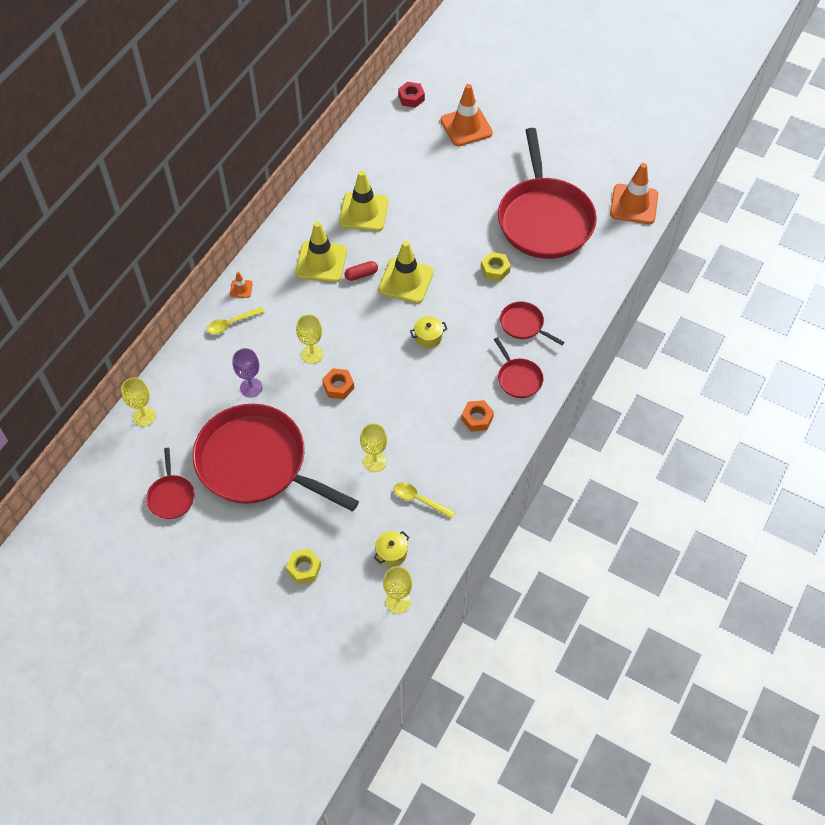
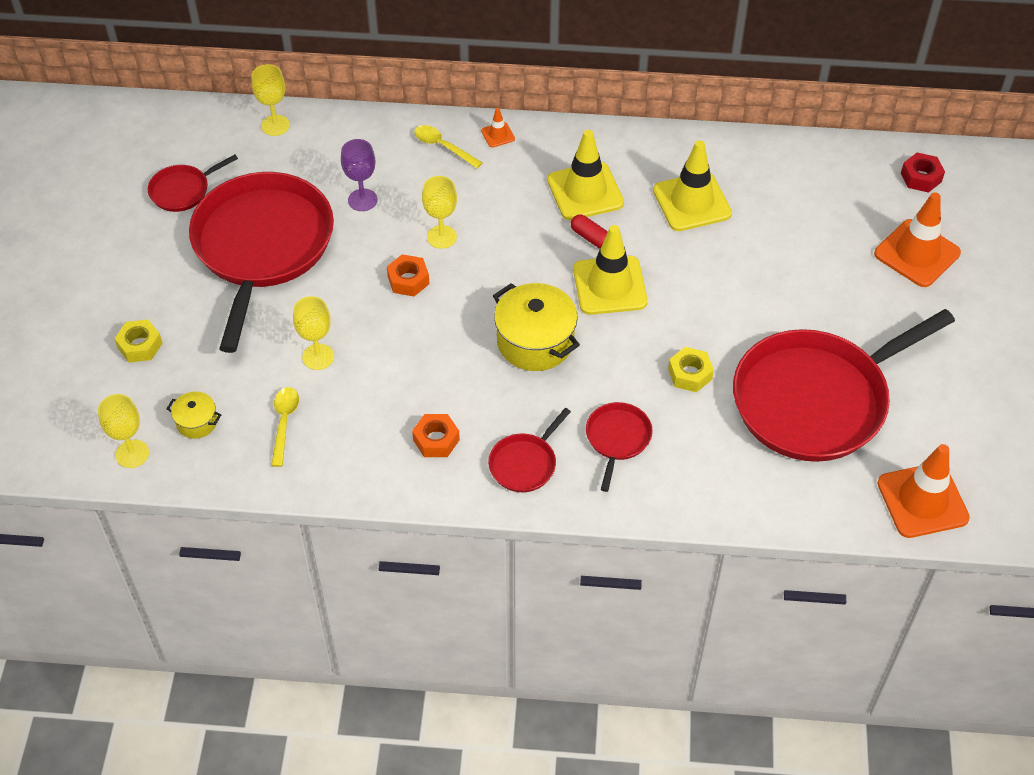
camera: 65 degrees right, 5 degrees down
yellow pot [410,316,447,348] -> yellow pot [493,283,580,371], size x1.94

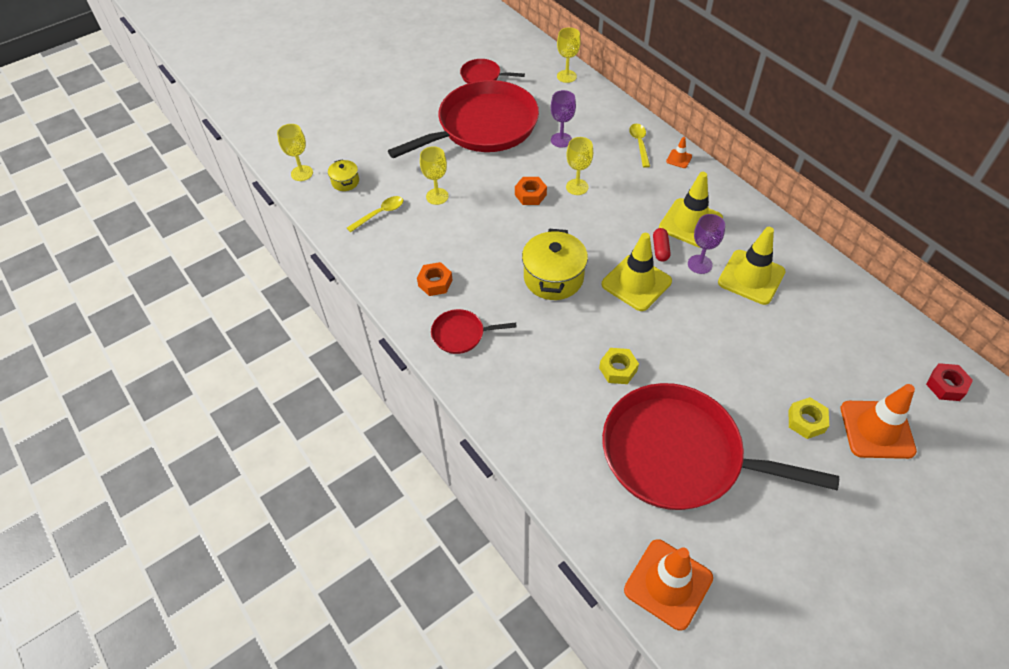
camera: 50 degrees right, 0 degrees up
yellow nut [114,320,163,362] -> yellow nut moved to [788,397,829,439]
red pan [586,402,653,492] -> none
none -> purple goblet [688,214,725,274]

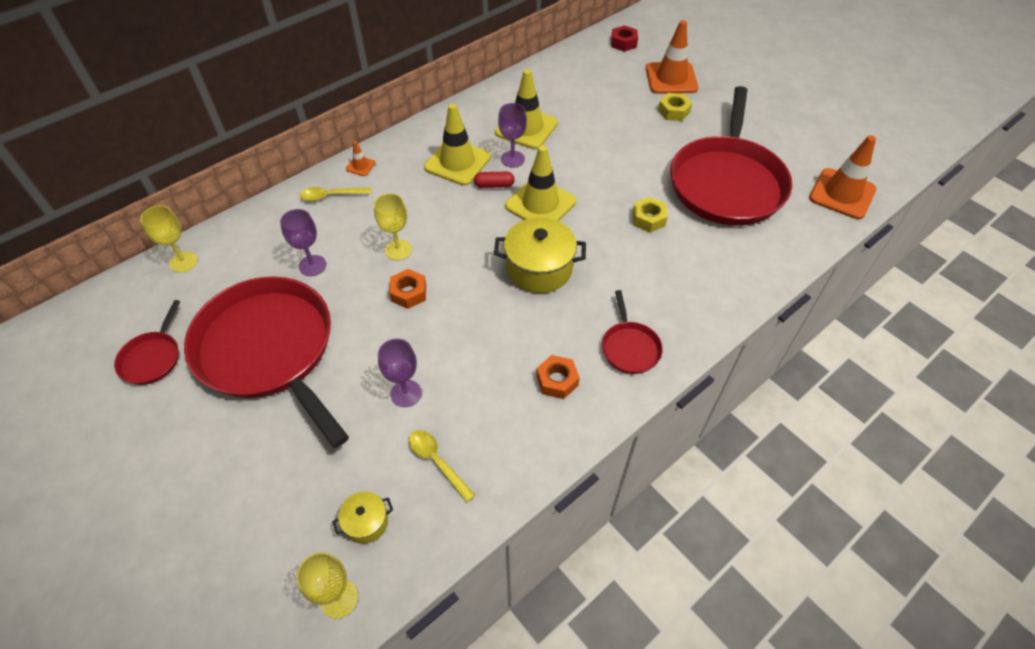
camera: 95 degrees left, 0 degrees up
yellow goblet [420,146,449,205] -> purple goblet [378,339,422,407]

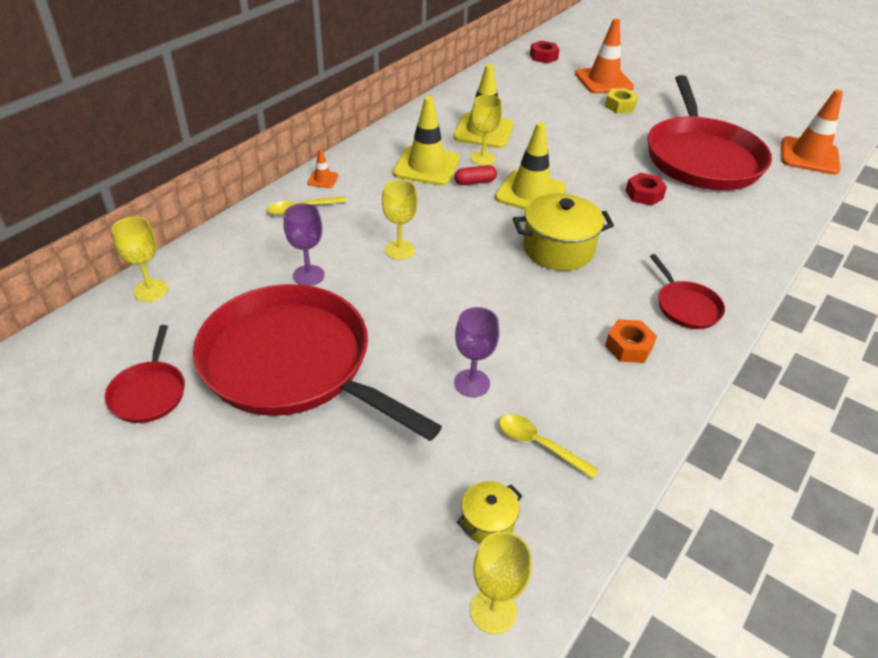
camera: 15 degrees left, 10 degrees down
orange nut [389,269,426,309] -> none
purple goblet [498,103,527,168] -> yellow goblet [470,95,502,166]
yellow nut [633,197,668,233] -> red nut [626,173,667,206]

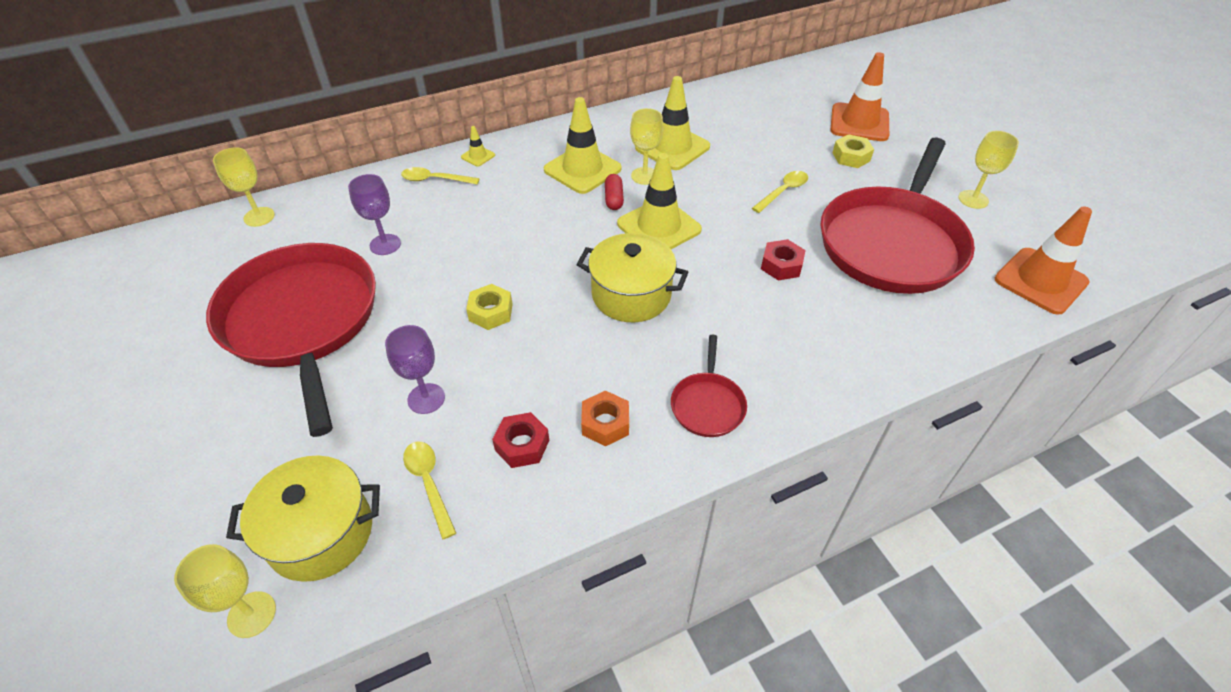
camera: 30 degrees right, 5 degrees up
red pan [105,325,185,423] -> none
orange traffic cone [307,149,338,188] -> yellow traffic cone [461,126,495,167]
yellow goblet [382,180,418,260] -> yellow goblet moved to [959,131,1019,209]
red capsule [454,165,497,185] -> red capsule turned 75 degrees clockwise [605,174,624,210]
yellow pot [457,481,522,543] -> yellow pot [226,455,380,582], size x1.94
red nut [530,40,560,63] -> red nut moved to [492,412,549,468]
none -> yellow nut [466,284,513,330]
none -> yellow spoon [752,171,808,213]

